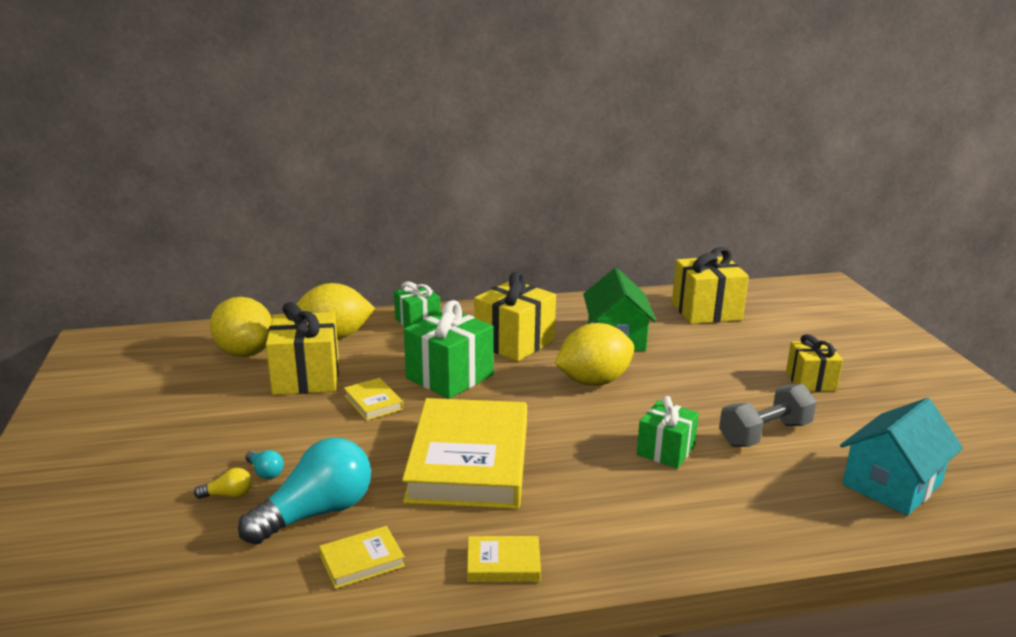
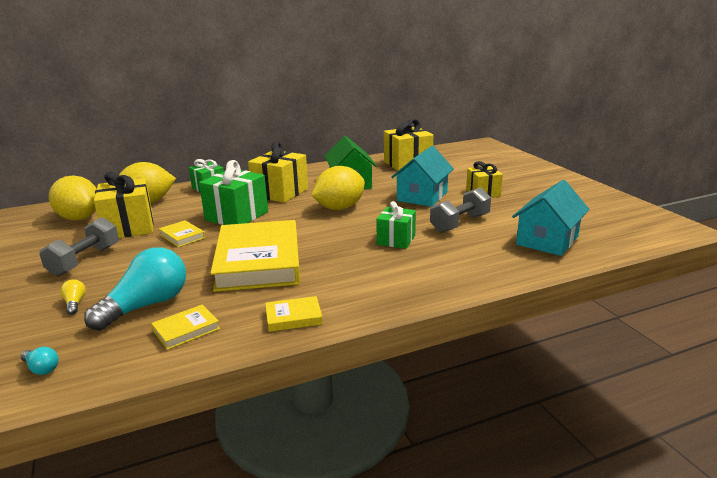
camera: 10 degrees left, 0 degrees up
yellow light bulb [194,468,252,499] -> yellow light bulb turned 90 degrees counterclockwise [60,279,86,315]
turquoise light bulb [245,450,284,479] -> turquoise light bulb moved to [21,347,59,375]
none -> grey dumbbell [39,217,119,277]
none -> turquoise house [391,146,454,207]

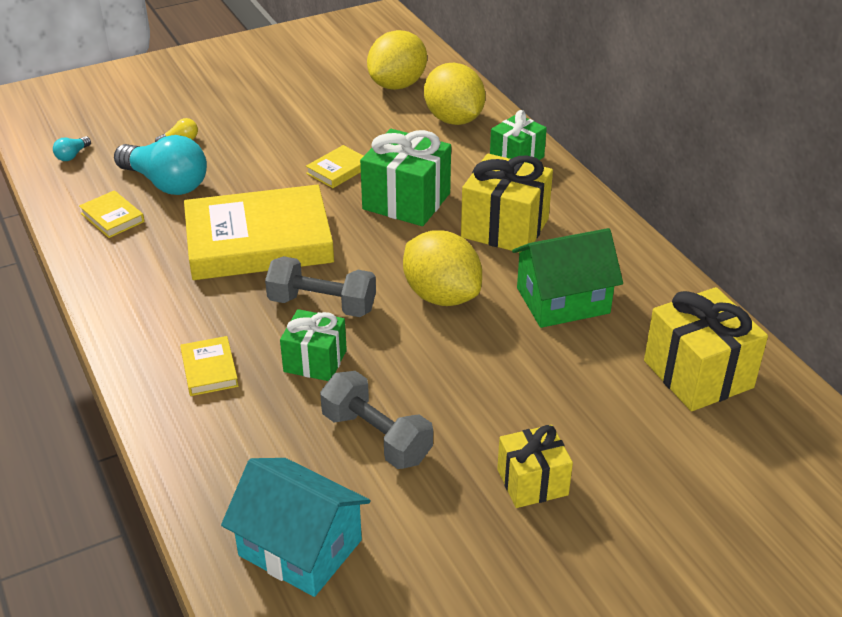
camera: 85 degrees right, 15 degrees up
grey dumbbell [39,217,119,277] -> grey dumbbell moved to [265,256,376,317]
yellow gift [94,171,154,238] -> none
yellow book [265,296,323,332] -> yellow book moved to [180,336,239,396]
turquoise house [391,146,454,207] -> none

